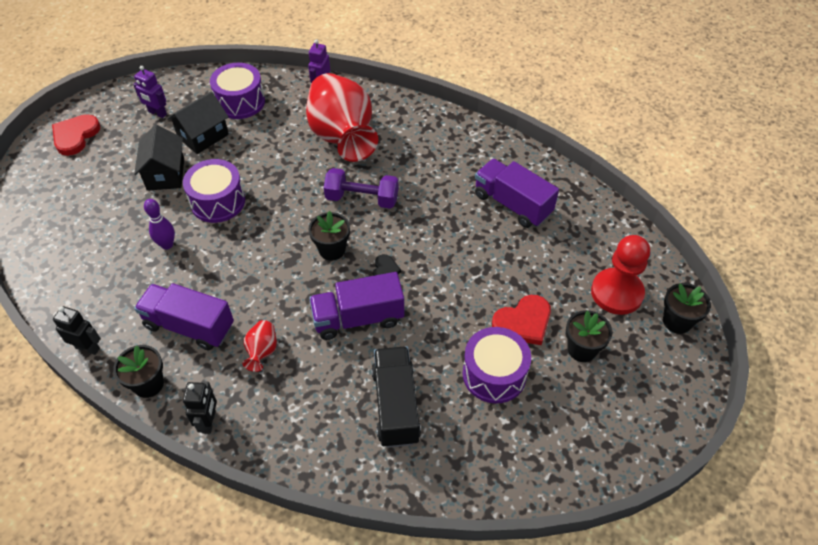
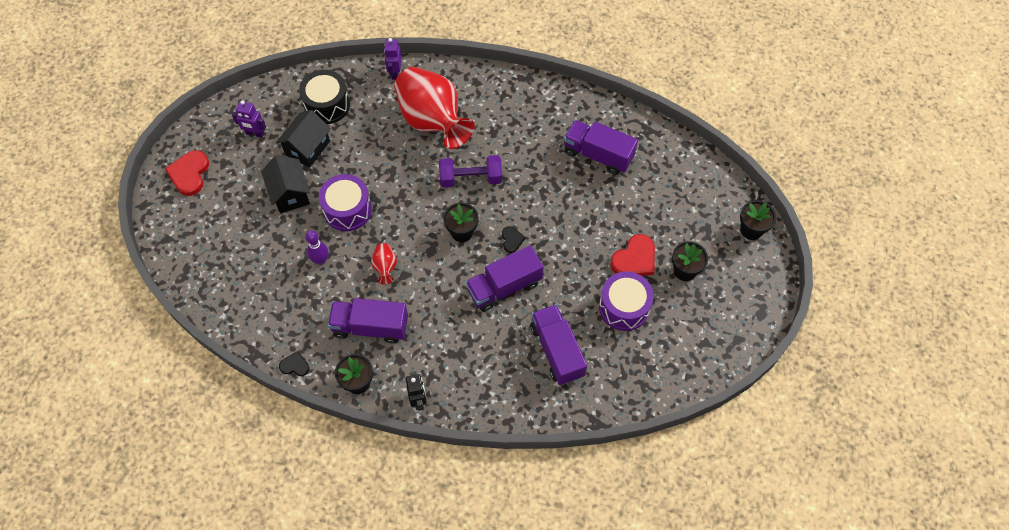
camera: 15 degrees left, 10 degrees up
black robot [53,306,101,355] -> black heart [279,351,309,376]
purple drum [210,63,265,119] -> black drum [299,70,350,124]
red vase [242,320,277,372] -> red vase moved to [371,243,397,284]
black truck [371,346,421,448] -> purple truck [530,304,587,385]
red pawn [591,235,650,315] -> none

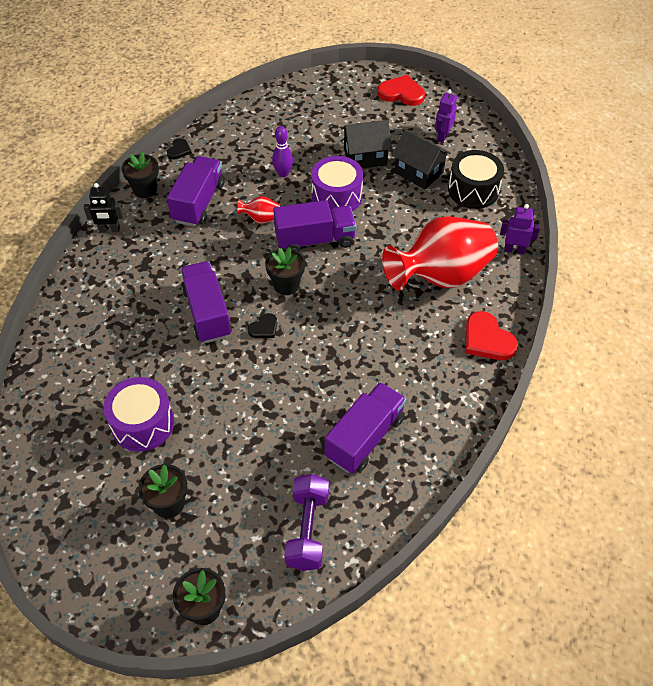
camera: 100 degrees right, 10 degrees down
purple dumbbell [439,155,502,188] -> purple dumbbell moved to [284,474,329,571]
black heart [502,226,526,253] -> black heart turned 45 degrees counterclockwise [247,313,277,338]
purple truck [530,304,587,385] -> purple truck moved to [273,200,356,252]
red heart [610,234,655,276] -> red heart moved to [465,311,518,360]

